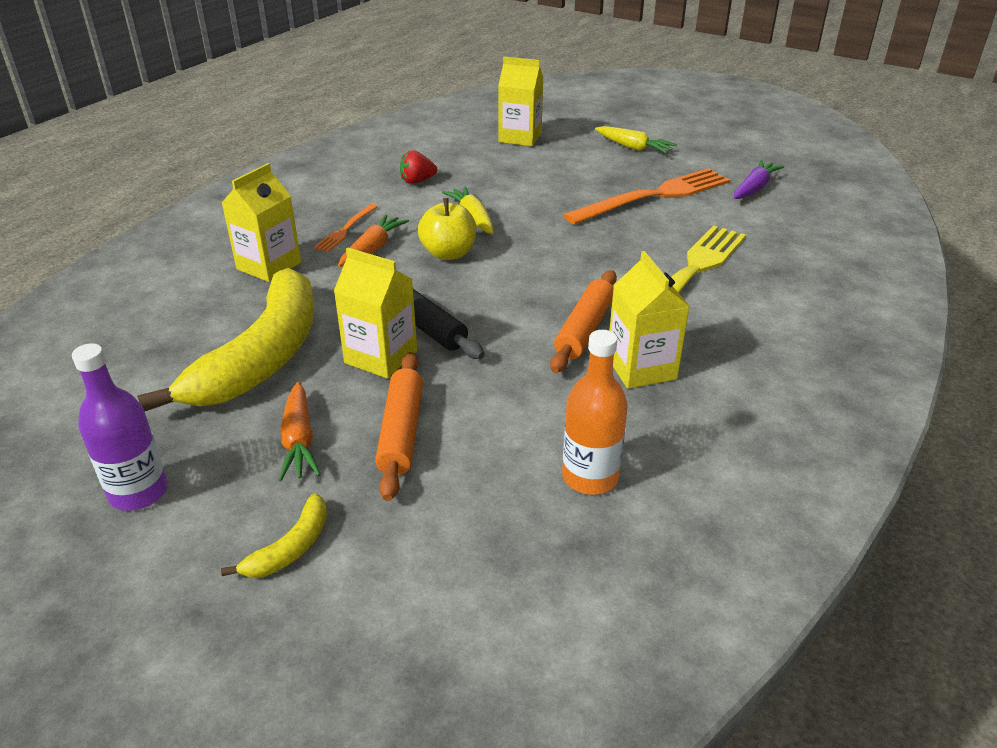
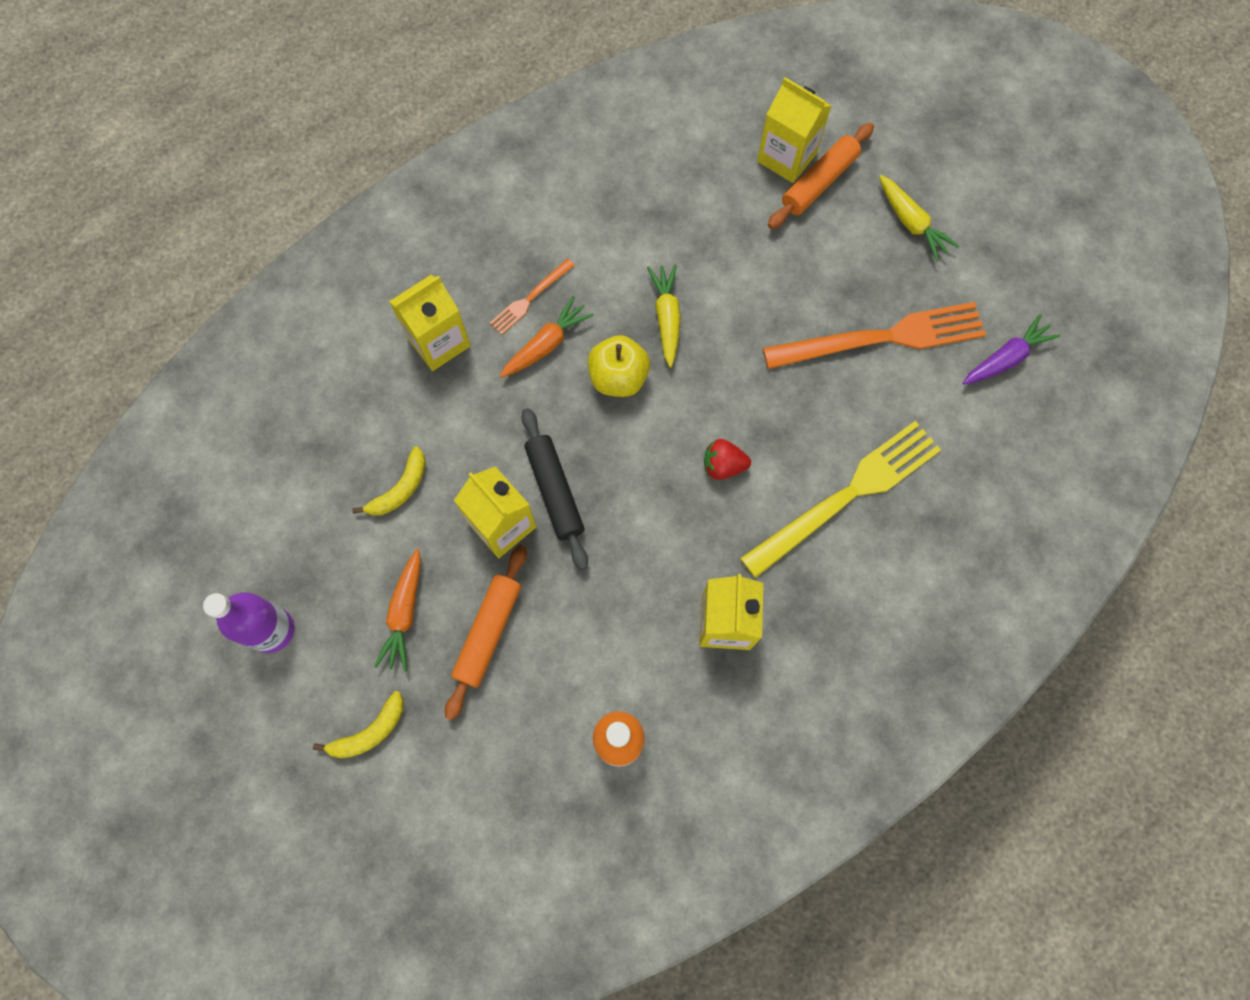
camera: 20 degrees right, 35 degrees up
yellow banana [137,268,315,411] -> yellow banana [352,446,426,516], size x0.41
red strawberry [400,150,437,184] -> red strawberry moved to [704,439,751,480]
orange rolling pin [550,270,617,373] -> orange rolling pin moved to [768,123,874,229]

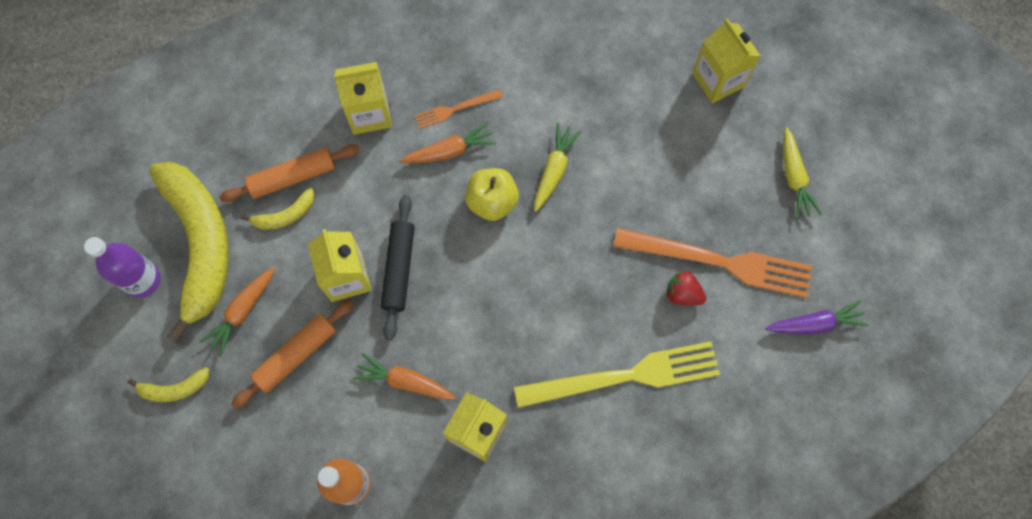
camera: 25 degrees right, 0 degrees up
red strawberry [704,439,751,480] -> red strawberry moved to [666,271,706,305]
orange rolling pin [768,123,874,229] -> orange rolling pin moved to [219,144,360,202]
none -> yellow banana [149,162,229,343]
none -> orange carrot [353,353,456,400]

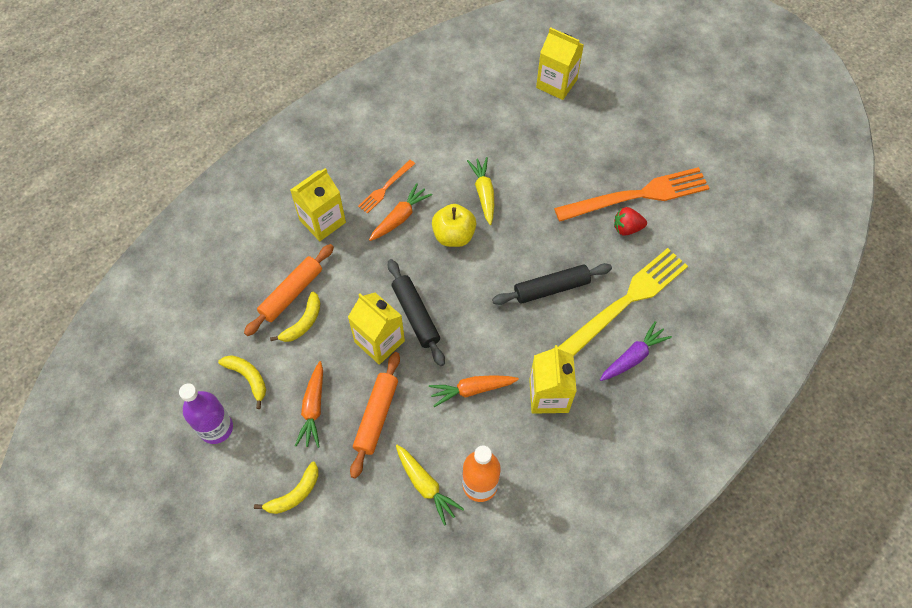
camera: 30 degrees left, 10 degrees down
yellow banana [149,162,229,343] -> yellow banana [218,355,266,409], size x0.41
purple carrot [765,300,869,334] -> purple carrot moved to [600,321,672,381]
yellow carrot [783,127,822,219] -> yellow carrot moved to [396,445,464,526]
none -> black rolling pin [492,263,612,305]

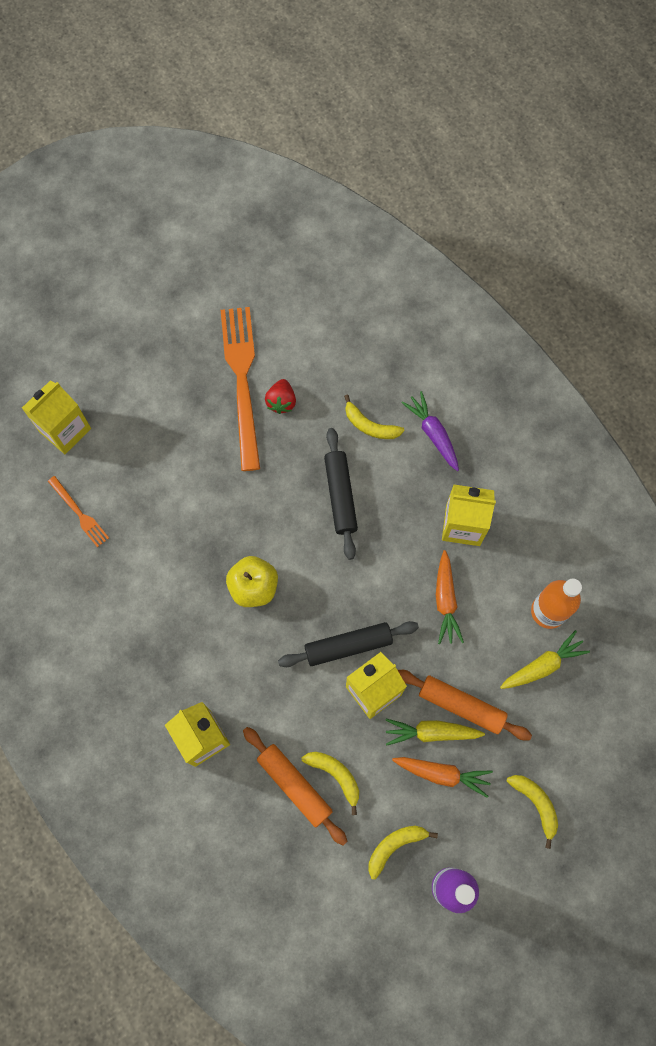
camera: 80 degrees left, 10 degrees up
orange fork [358,160,415,214] -> orange fork moved to [48,476,109,547]
orange carrot [369,183,433,241] -> none
yellow carrot [467,157,494,225] -> yellow carrot moved to [385,719,485,746]
yellow fork [558,248,688,356] -> yellow banana [344,394,404,439]

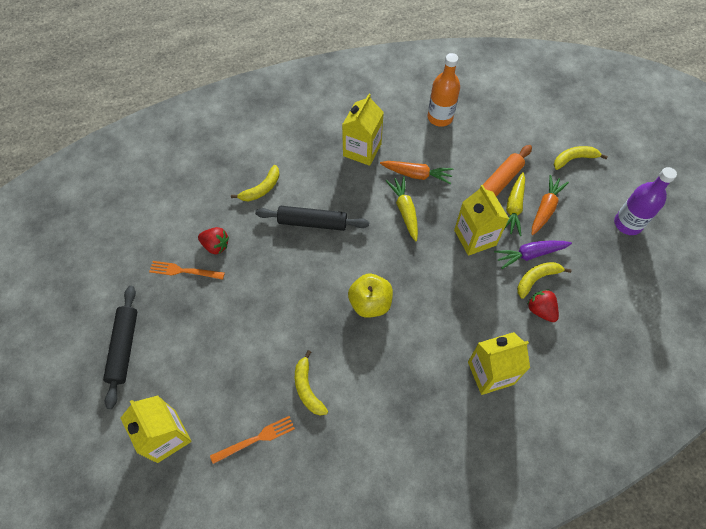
camera: 75 degrees left, 10 degrees down
orange fork [221,307,260,471] -> orange fork [149,261,225,280], size x0.48
orange rolling pin [243,727,347,845] -> red strawberry [528,290,559,322]
black rolling pin [278,621,419,667] -> black rolling pin moved to [103,286,137,409]
yellow banana [368,826,438,879] -> yellow banana moved to [295,350,328,416]
purple carrot [401,391,459,471] -> purple carrot moved to [494,241,572,269]
yellow carrot [500,630,590,689] -> yellow carrot moved to [386,176,418,241]

